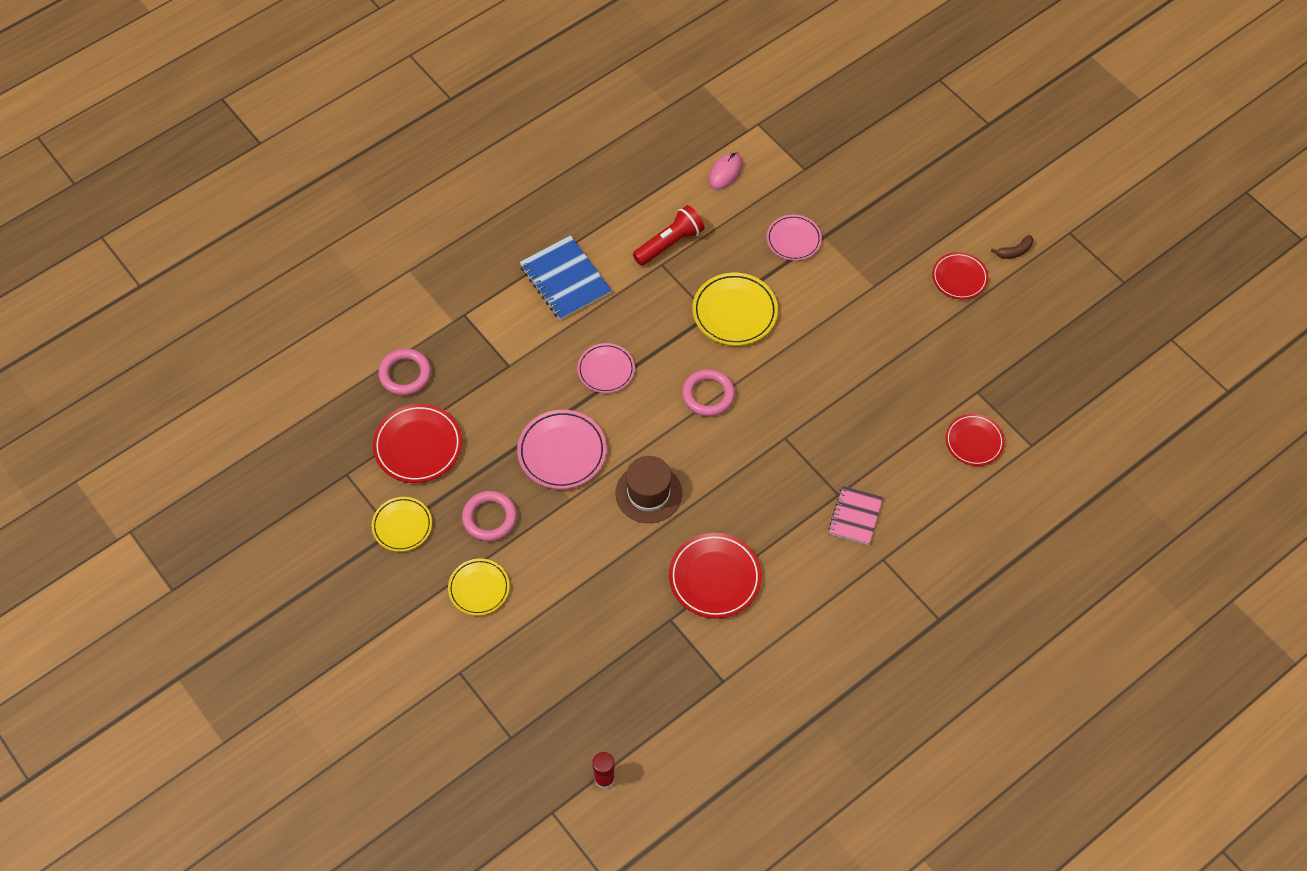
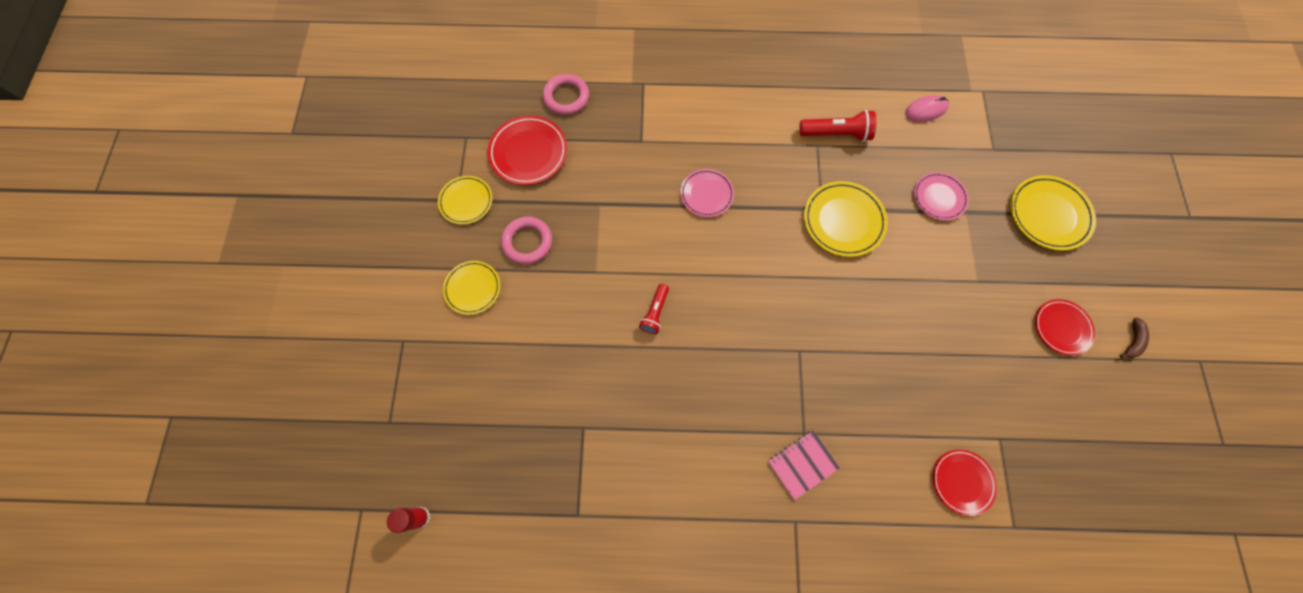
camera: 40 degrees right, 10 degrees up
pink plate [517,410,607,489] -> none
blue notebook [519,235,612,320] -> none
brown hat [616,456,682,523] -> red flashlight [639,284,669,334]
red plate [669,533,762,619] -> none
pink ring [682,369,735,417] -> none
brown banana [991,235,1033,259] -> brown banana turned 75 degrees counterclockwise [1120,318,1149,358]
none -> yellow plate [1011,175,1096,250]

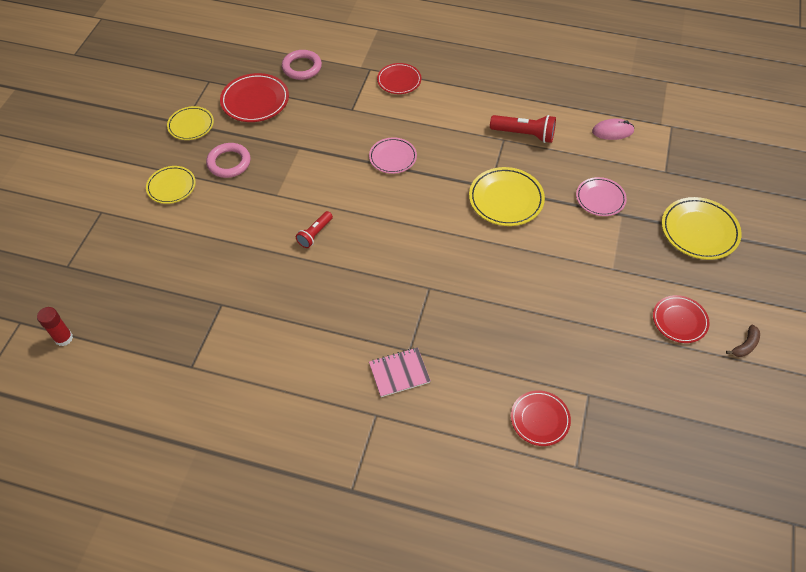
camera: 15 degrees right, 15 degrees down
none -> red plate [377,63,422,94]

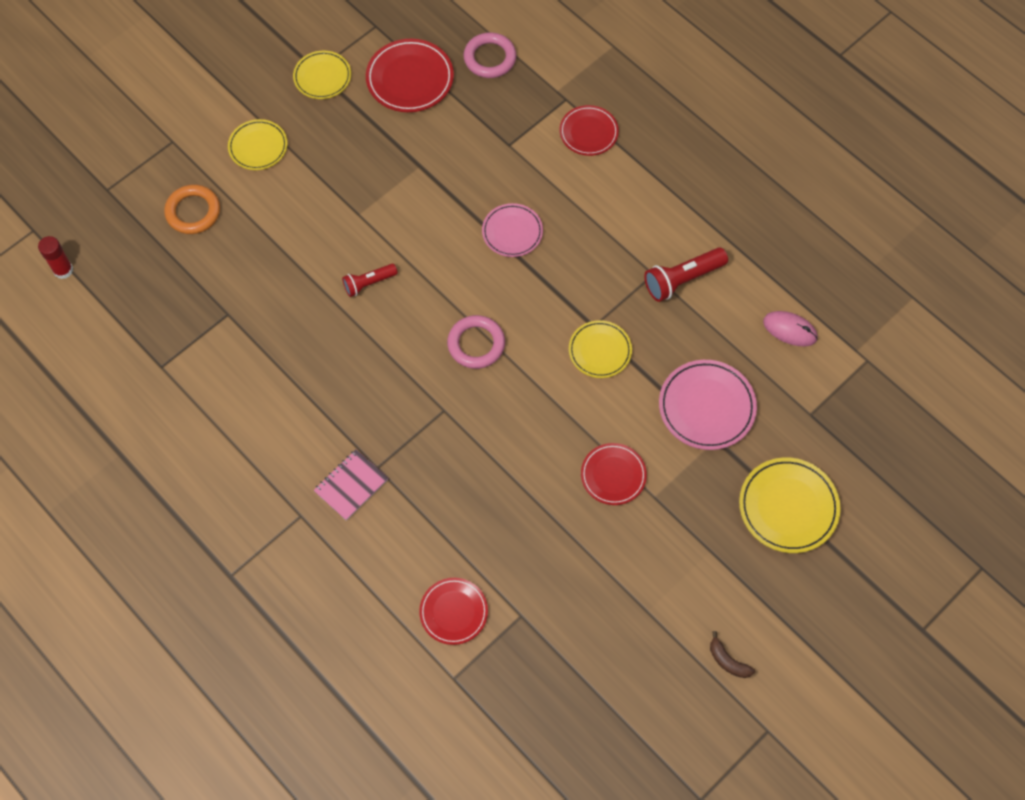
camera: 30 degrees right, 10 degrees up
pink ring [206,143,251,178] -> pink ring moved to [447,315,505,369]
pink notebook [369,347,431,397] -> pink notebook turned 60 degrees counterclockwise [313,449,388,521]
yellow plate [469,167,545,226] -> yellow plate [569,320,632,378], size x0.66
red flashlight [490,115,556,143] -> red flashlight turned 105 degrees clockwise [644,248,728,302]
pink plate [576,177,627,216] -> pink plate [659,360,757,450], size x1.51
red plate [653,295,710,343] -> red plate moved to [581,443,647,505]
brown banana [726,325,760,357] -> brown banana turned 60 degrees clockwise [710,631,755,678]
none -> orange ring [164,184,220,234]

